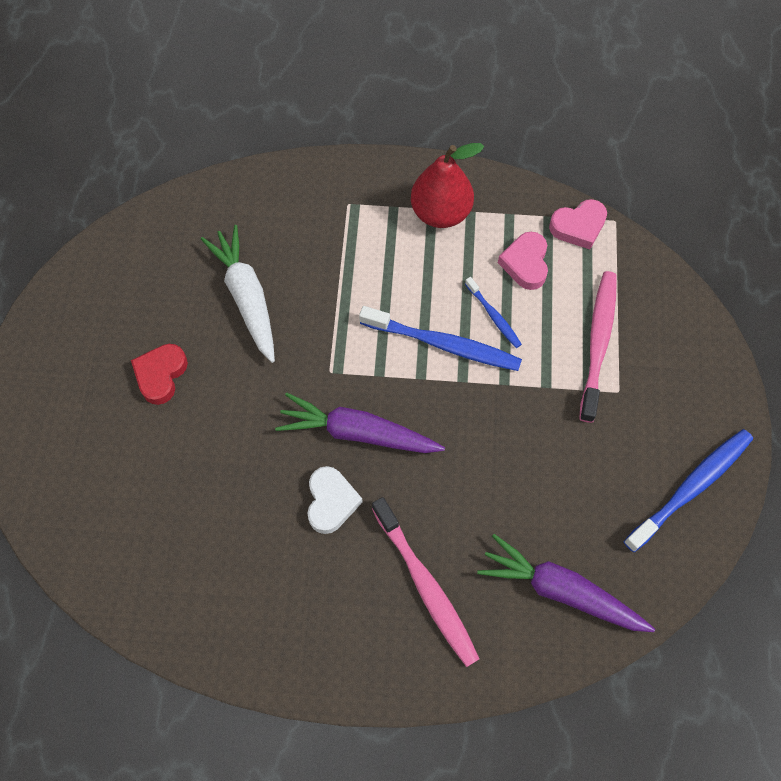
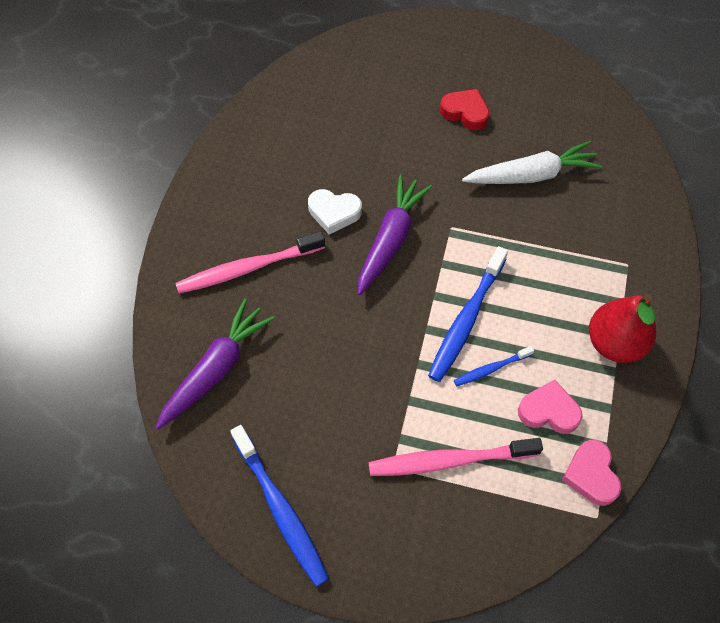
camera: 100 degrees right, 5 degrees down
pink toothbrush [579,271,617,423] -> pink toothbrush turned 150 degrees clockwise [369,438,543,476]

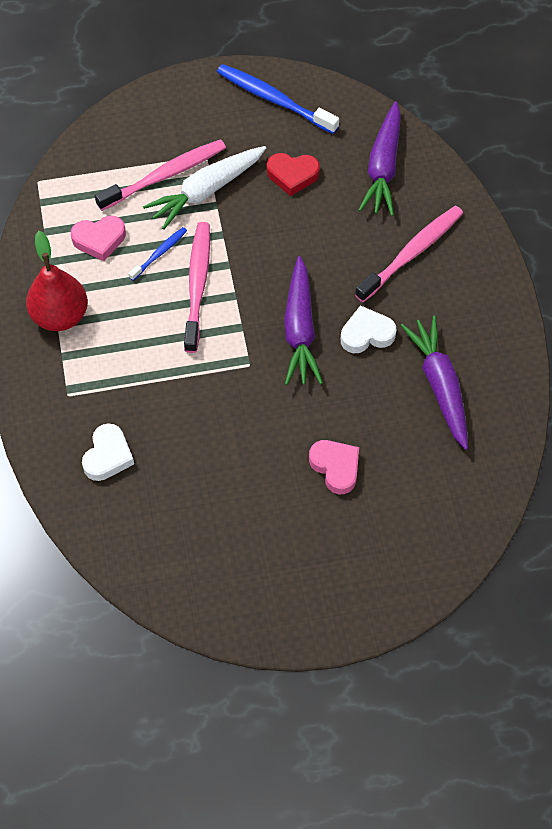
camera: 155 degrees right, 0 degrees up
blue toothbrush [428,246,508,382] -> pink toothbrush [184,222,210,353]
red heart [440,89,490,130] -> red heart moved to [267,153,320,196]
white carrot [462,141,603,184] -> white carrot moved to [143,146,266,230]
pink heart [562,440,621,506] -> pink heart moved to [309,440,359,494]
none -> white heart [82,423,134,481]
none -> purple carrot [400,316,468,450]

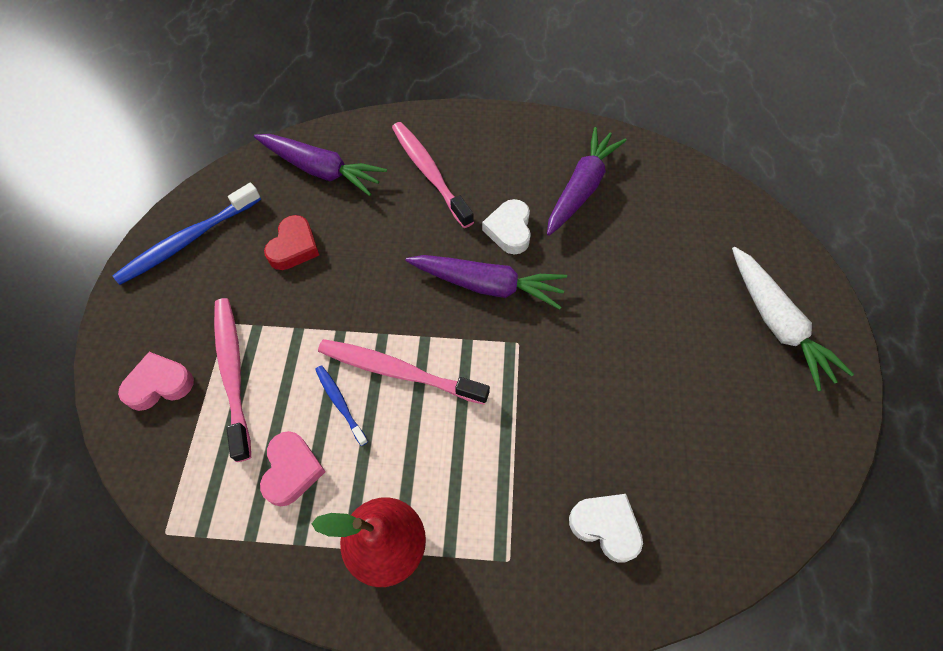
camera: 75 degrees left, 0 degrees up
white carrot [143,146,266,230] -> white carrot moved to [732,247,854,391]
pink heart [309,440,359,494] -> pink heart moved to [118,352,194,411]
purple carrot [400,316,468,450] -> purple carrot turned 120 degrees clockwise [547,127,627,236]

